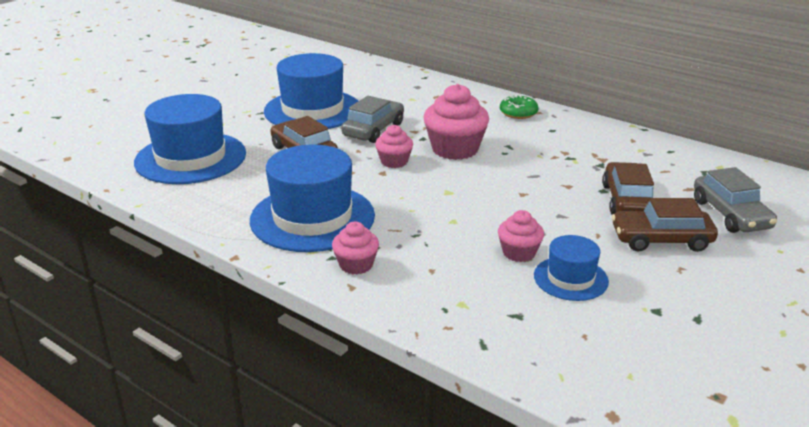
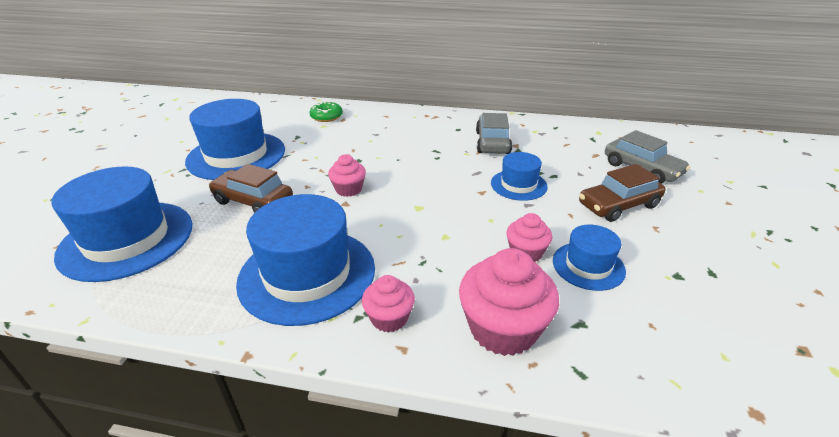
camera: 25 degrees left, 5 degrees up
grey car [341,96,404,143] -> grey car moved to [476,113,512,154]
pink cupcake [424,84,489,160] -> pink cupcake moved to [459,248,559,356]
green donut [500,95,539,119] -> green donut moved to [310,102,343,122]
brown car [602,162,654,215] -> none
none -> blue hat [491,152,548,201]

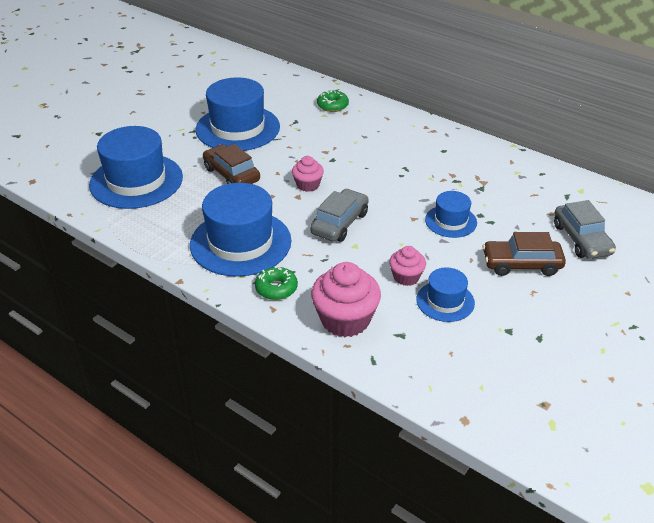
camera: 25 degrees right, 5 degrees up
pink cupcake [362,275,415,332] -> green donut [255,266,298,300]
grey car [476,113,512,154] -> grey car moved to [310,189,369,242]

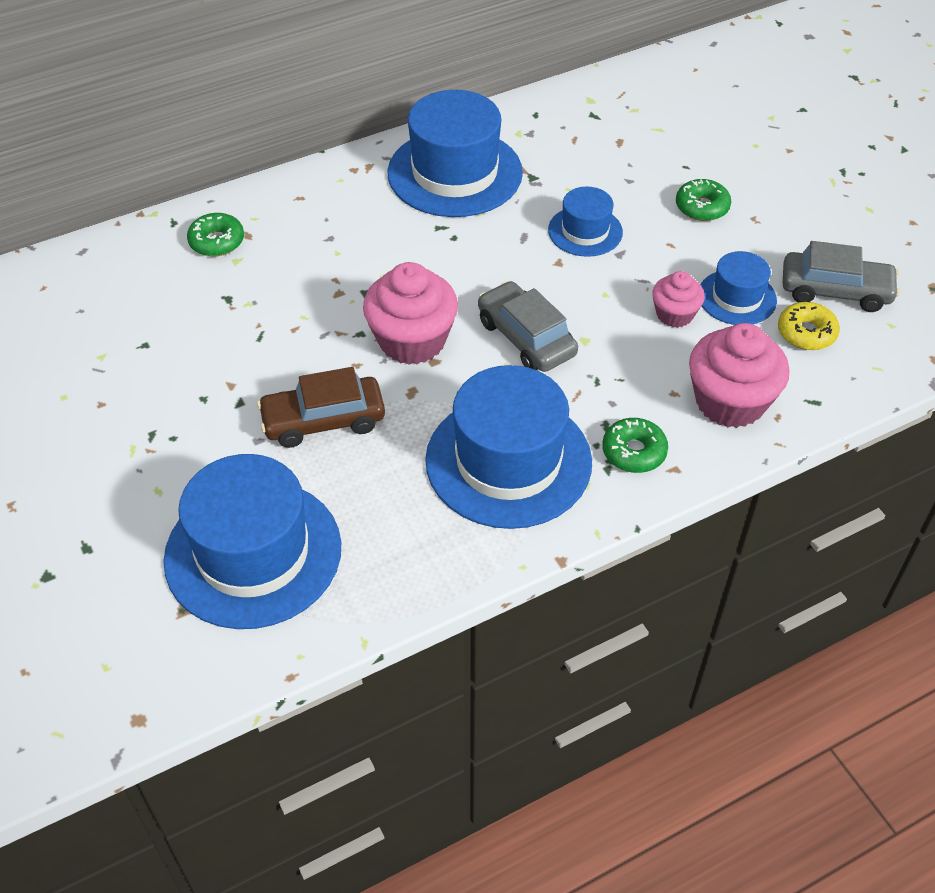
camera: 65 degrees left, 10 degrees up
blue hat [196,77,280,151] -> blue hat moved to [388,90,523,217]
pink cupcake [292,156,324,192] -> pink cupcake [363,262,458,365], size x1.76
brown car [482,232,566,276] -> green donut [676,179,731,221]
grey car [554,200,616,259] -> grey car moved to [783,241,900,312]
none -> yellow donut [778,302,840,350]

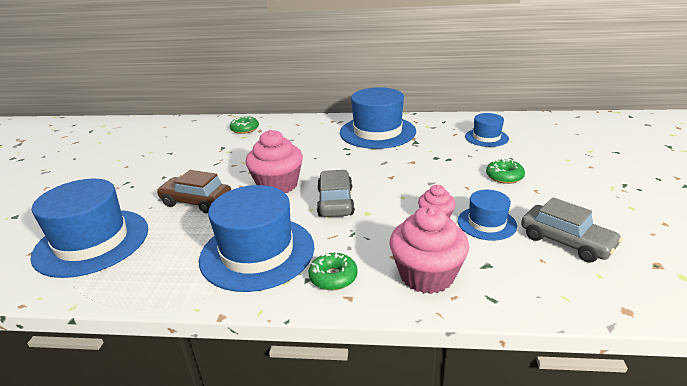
camera: 35 degrees right, 20 degrees down
blue hat [548,187,623,257] -> blue hat moved to [465,113,509,147]
yellow donut [778,302,840,350] -> none

